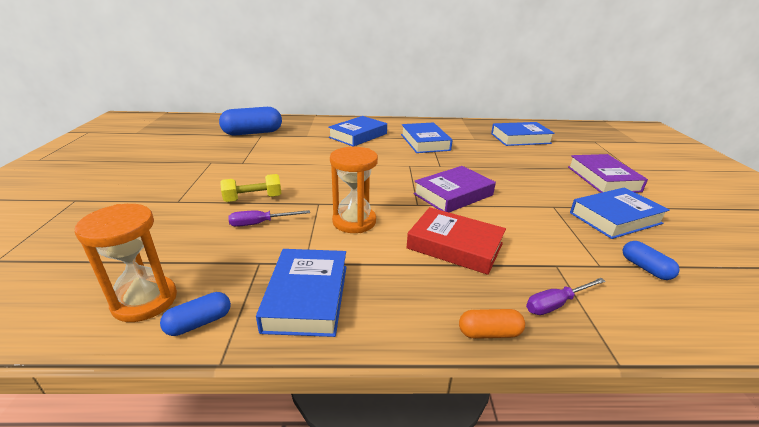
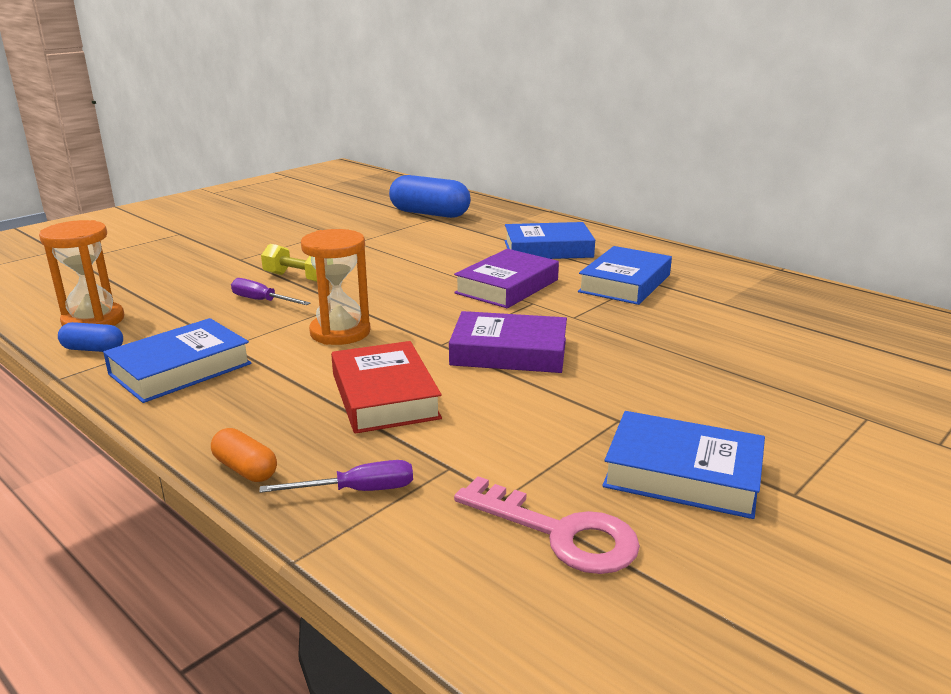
camera: 45 degrees right, 5 degrees down
blue book [491,122,555,146] -> none
purple screwdriver [526,278,606,315] -> purple screwdriver turned 150 degrees clockwise [259,460,413,493]
purple book [568,154,648,193] -> purple book moved to [454,249,559,308]
blue capsule [623,241,680,280] -> pink key [454,476,640,574]

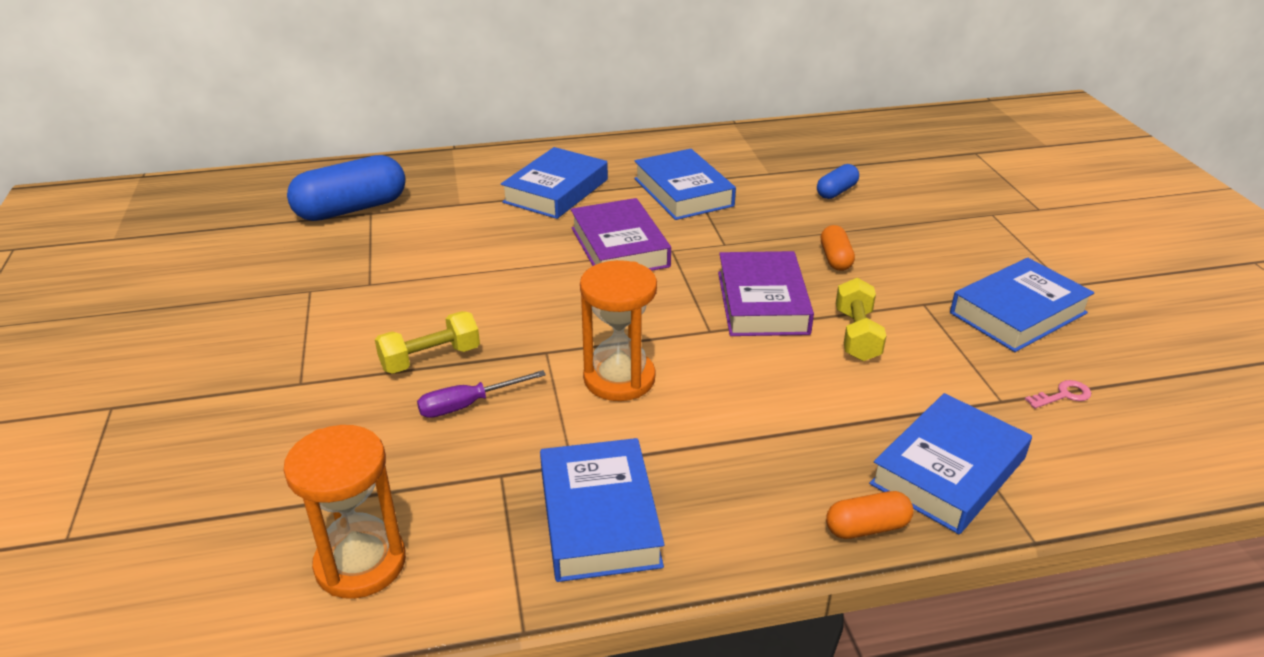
camera: 55 degrees left, 10 degrees up
blue capsule [58,322,123,352] -> blue capsule moved to [817,164,859,199]
purple screwdriver [259,460,413,493] -> blue book [869,393,1032,534]
red book [331,341,442,434] -> none
purple book [449,311,567,373] -> purple book turned 45 degrees counterclockwise [718,251,814,336]
pink key [454,476,640,574] -> pink key [1025,380,1091,409], size x0.45
none -> orange capsule [821,225,855,271]
none -> yellow dumbbell [836,278,886,361]

